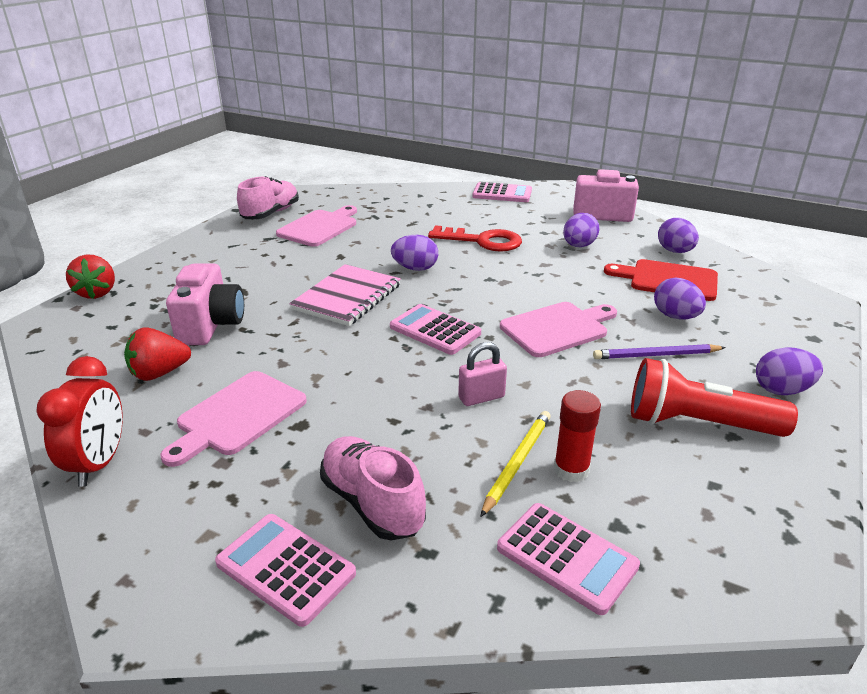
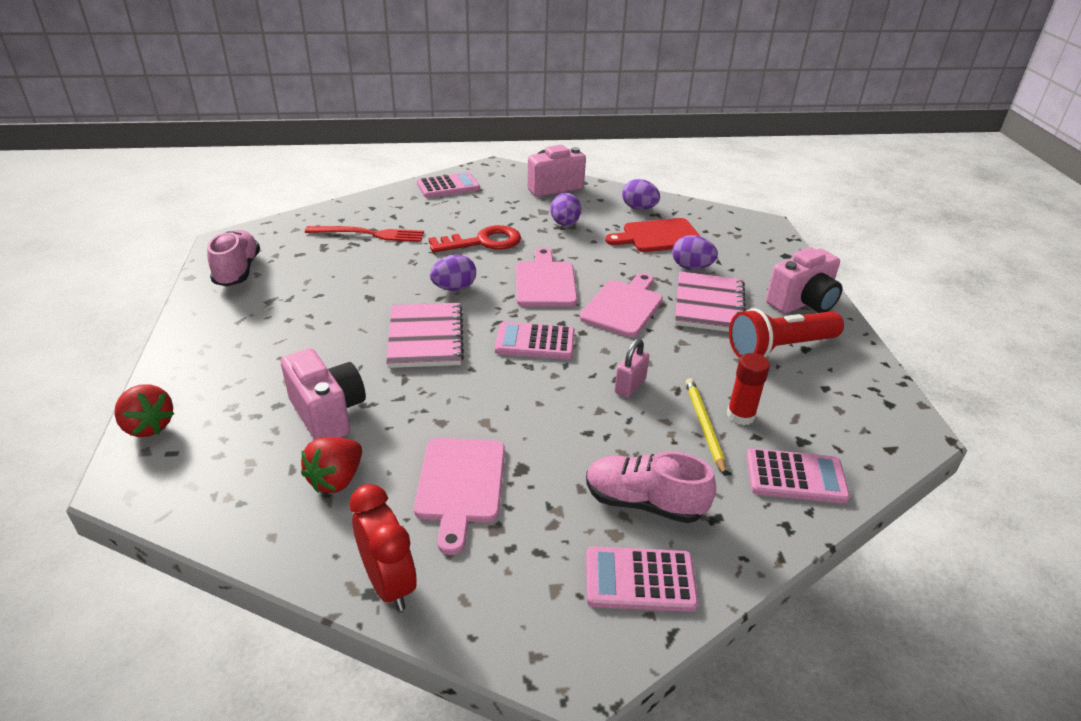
camera: 35 degrees left, 5 degrees up
pink cutting board [276,205,357,247] -> pink cutting board moved to [516,247,577,307]
purple pencil [593,344,726,359] -> pink notebook [675,271,746,332]
purple egg [756,347,823,395] -> pink camera [766,247,842,314]
none -> red fork [305,226,424,242]

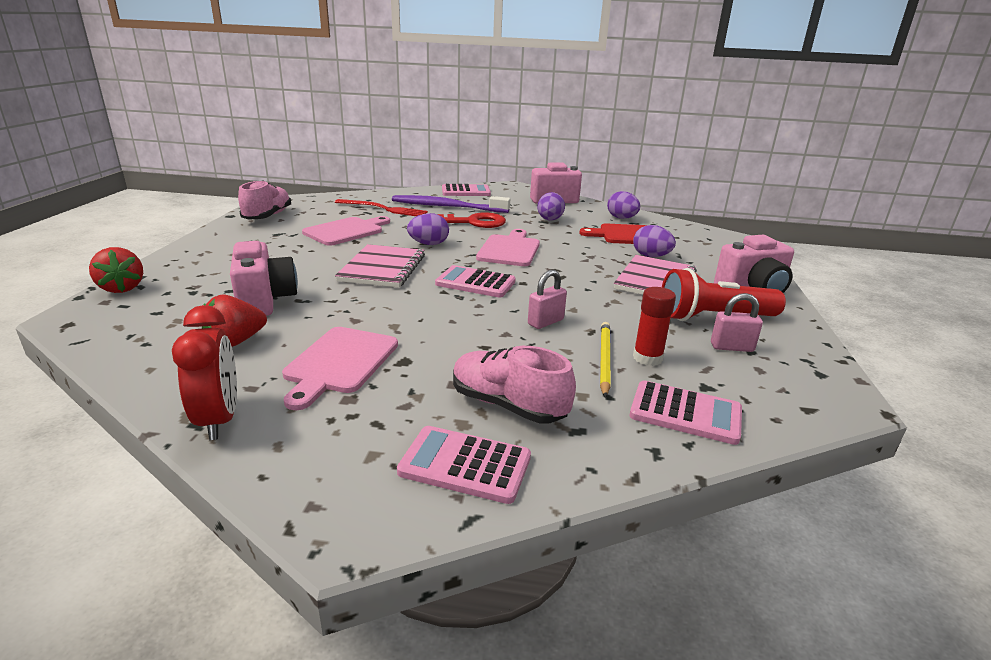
camera: 15 degrees right, 10 degrees down
pink cutting board [580,273,663,337] -> pink cutting board moved to [302,216,390,246]
none -> purple toothbrush [392,195,510,213]
none -> pink padlock [711,293,763,352]

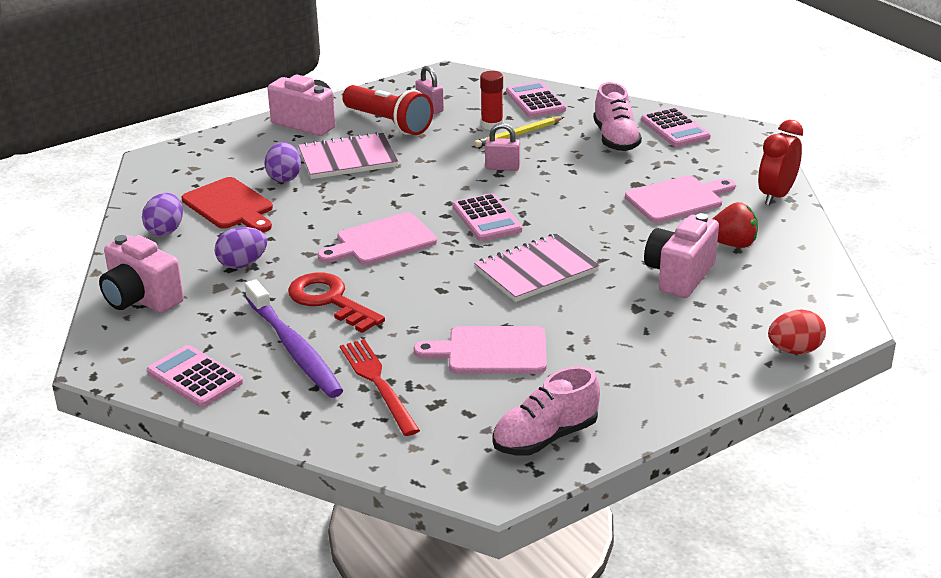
camera: 130 degrees left, 5 degrees up
red strawberry [89,247,143,293] -> red egg [768,309,826,354]
purple egg [407,213,449,245] -> none

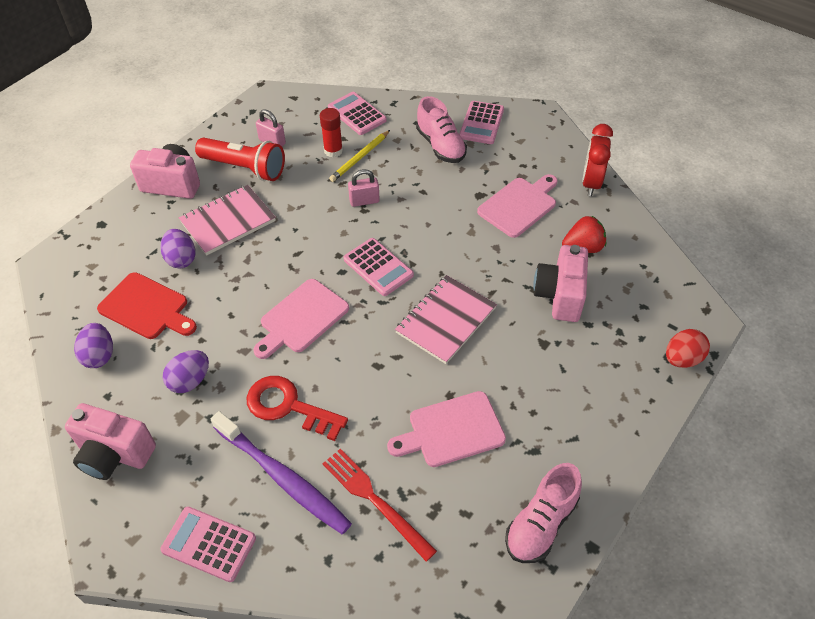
camera: 20 degrees left, 20 degrees up
pink calculator [641,108,711,147] -> pink calculator turned 60 degrees clockwise [459,101,504,144]

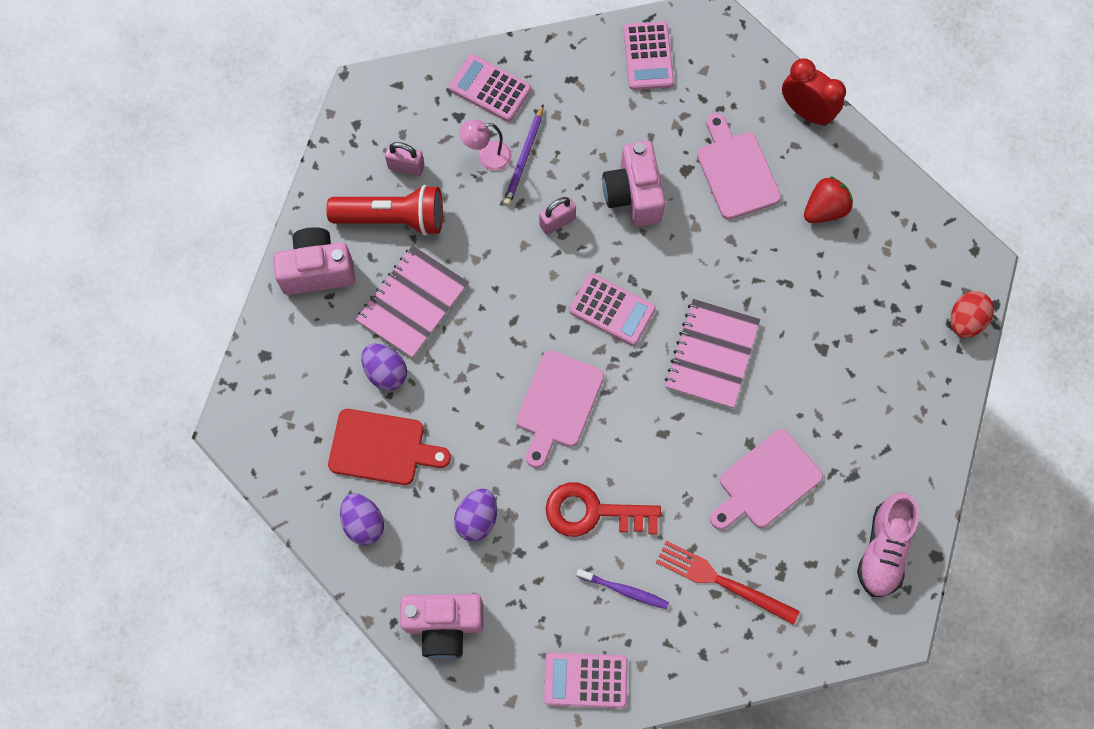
camera: 20 degrees left, 20 degrees up
purple toothbrush [211,411,352,534] -> purple toothbrush [576,569,669,609], size x0.51
red glue stick [320,108,343,157] -> pink lamp [459,119,512,171]
yellow pencil [329,130,390,182] -> purple pencil [503,104,544,206]
pink shoe [416,96,467,163] -> none
pink cutting board [477,174,558,238] -> pink cutting board turned 45 degrees counterclockwise [697,113,781,219]
pink camera [533,245,588,322] -> pink camera moved to [602,141,665,226]
red clock [582,124,613,196] -> red clock turned 135 degrees clockwise [782,58,846,126]

